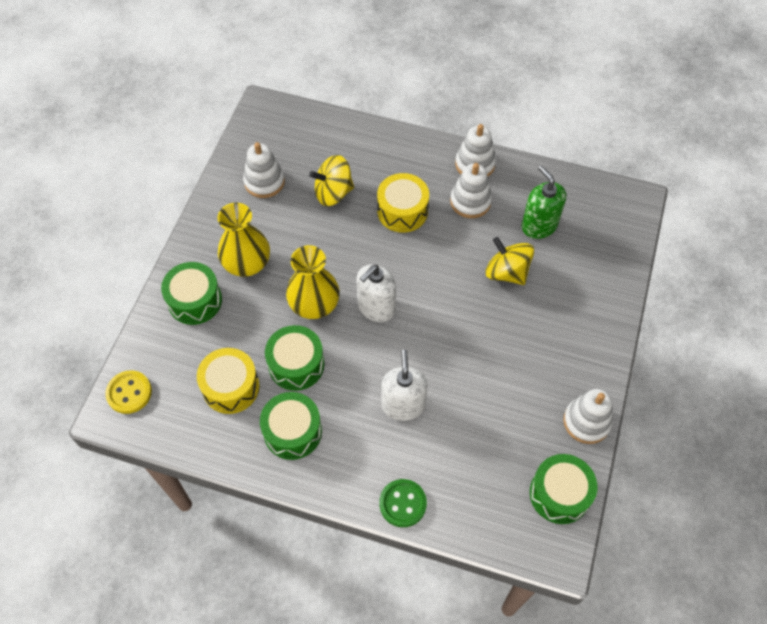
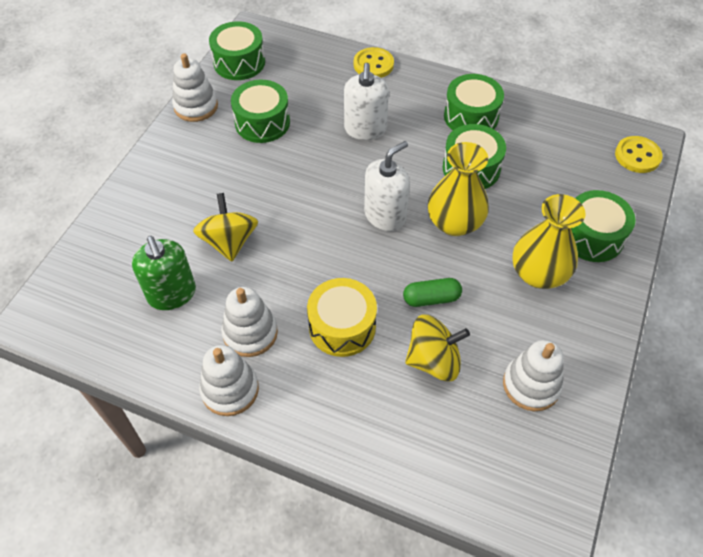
camera: 175 degrees left, 5 degrees down
yellow drum [197,348,259,414] -> none
green button [379,479,427,527] -> yellow button [354,47,394,78]
yellow spinning top [485,237,534,285] -> yellow spinning top turned 150 degrees counterclockwise [193,193,258,262]
none -> green drum [231,80,290,143]
none -> green capsule [403,278,462,307]

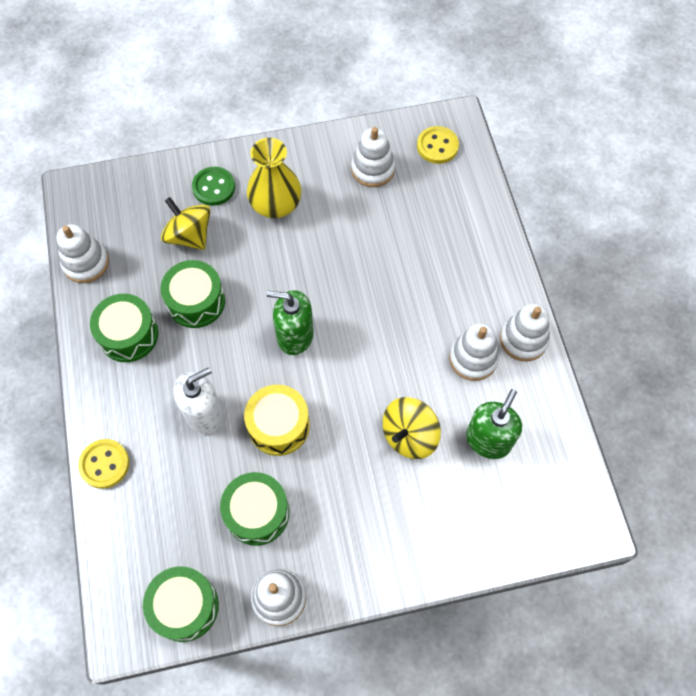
camera: 125 degrees left, 10 degrees up
yellow drum [307,278,377,357] -> yellow drum moved to [244,385,310,456]
white soap dispenser [364,141,410,231] -> green soap dispenser [267,290,314,355]
green capsule [403,278,462,307] -> none
yellow spinning top [405,315,470,382] -> yellow spinning top moved to [161,197,210,250]
yellow vase [428,142,489,236] -> none
green drum [571,190,636,262] -> green button [192,167,235,206]
yellow button [615,136,663,173] -> yellow button moved to [417,126,459,164]
none -> white stacking toy [57,224,109,283]

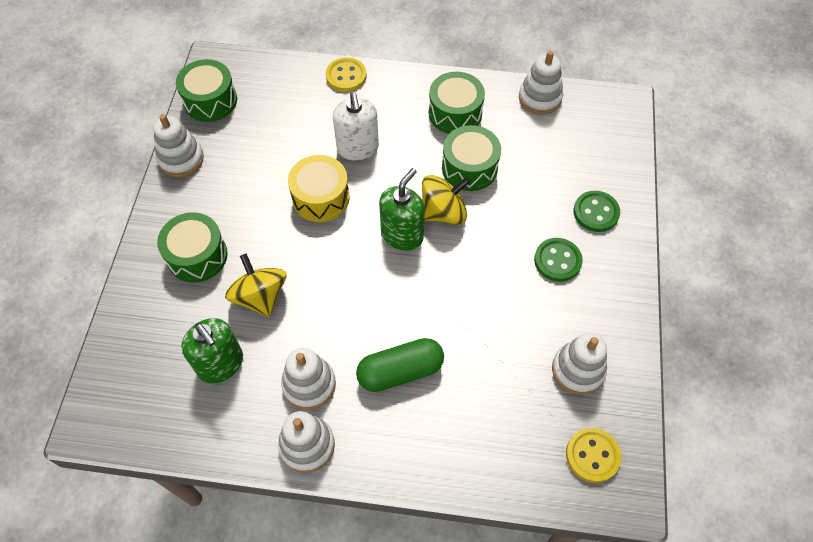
camera: 110 degrees right, 5 degrees down
yellow spinning top [161,197,210,250] -> yellow spinning top moved to [422,175,470,225]
green drum [220,472,289,546] -> green drum moved to [157,212,228,283]
yellow vase [247,138,302,218] -> green button [534,238,583,282]
none -> green capsule [356,338,444,392]

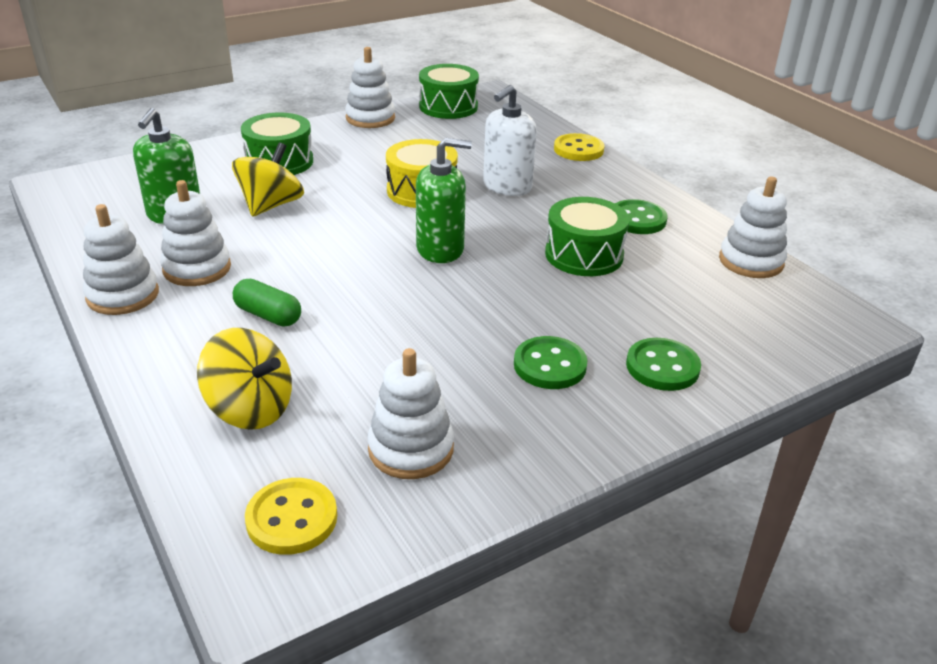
camera: 50 degrees right, 25 degrees down
green capsule [356,338,444,392] -> green capsule [233,279,301,327], size x0.66
yellow spinning top [422,175,470,225] -> yellow spinning top moved to [197,328,292,430]
green drum [429,72,485,134] -> green button [615,199,668,234]

